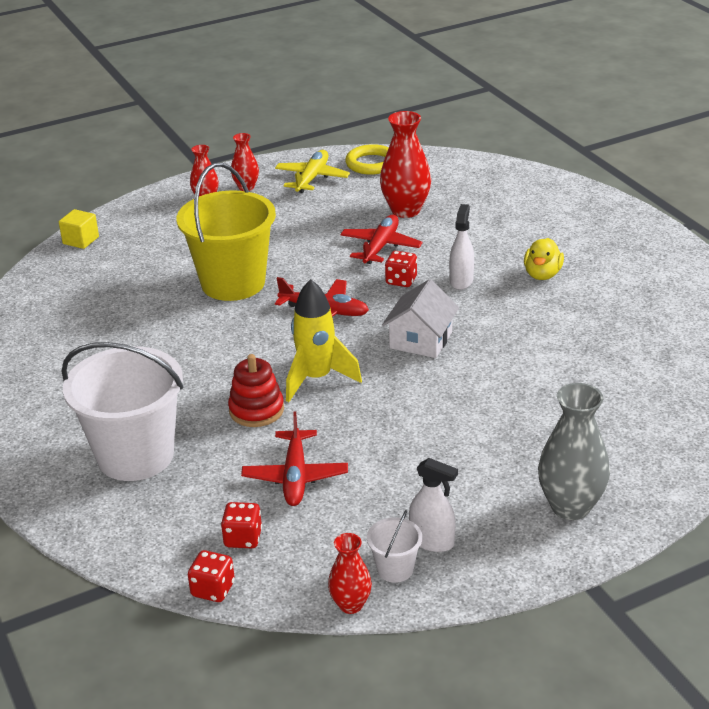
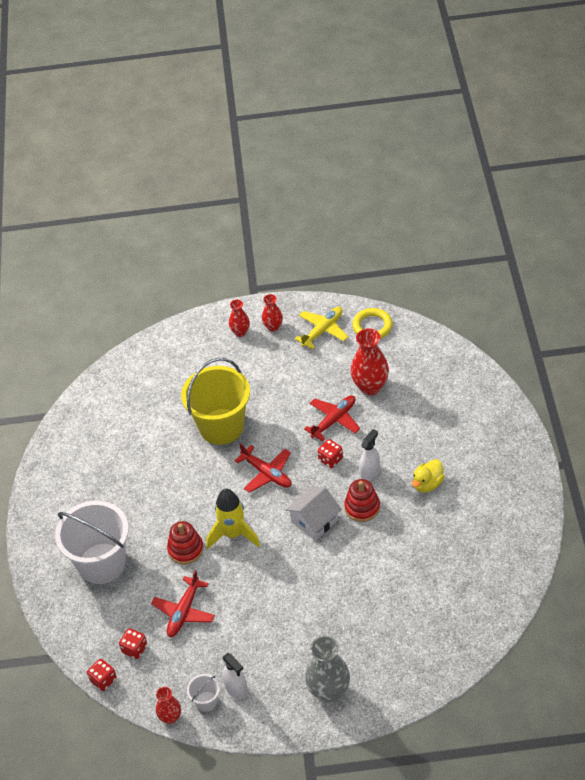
camera: 25 degrees right, 15 degrees up
yellow cube [59,209,99,249] -> none
none -> red stacking toy [344,479,380,522]

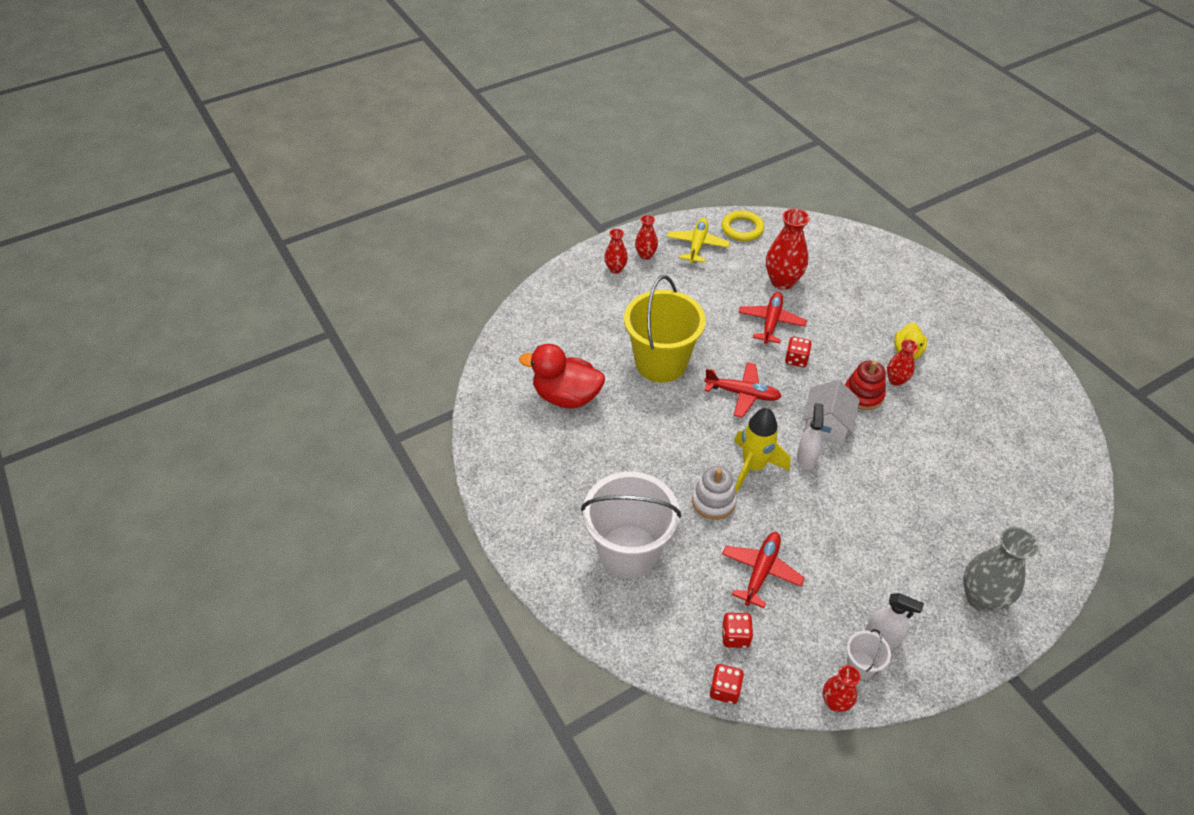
camera: 30 degrees left, 0 degrees up
red plane [151,570,215,637] -> red plane turned 150 degrees counterclockwise [722,532,805,608]
red stacking toy [167,521,204,564] -> white stacking toy [692,466,737,520]
white spray bottle [359,429,380,481] -> white spray bottle moved to [797,403,824,470]
none -> red duck [519,344,605,409]
none -> red vase [887,340,918,386]

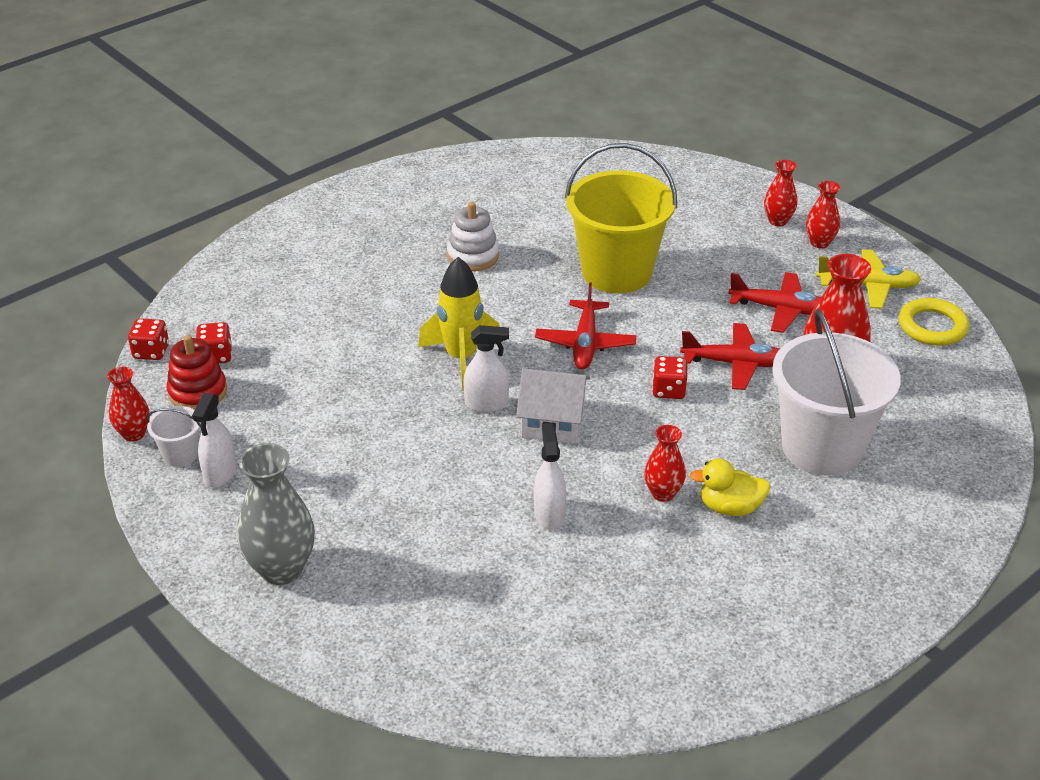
camera: 80 degrees right, 10 degrees down
red duck [519,344,605,409] -> none
white bucket [581,472,681,578] -> white bucket moved to [772,309,901,476]
white stacking toy [692,466,737,520] -> white stacking toy moved to [447,202,499,271]
red plane [722,532,805,608] -> red plane moved to [728,272,821,333]
red stacking toy [845,360,886,410] -> red stacking toy moved to [167,335,227,410]
none -> white spray bottle [534,423,566,530]

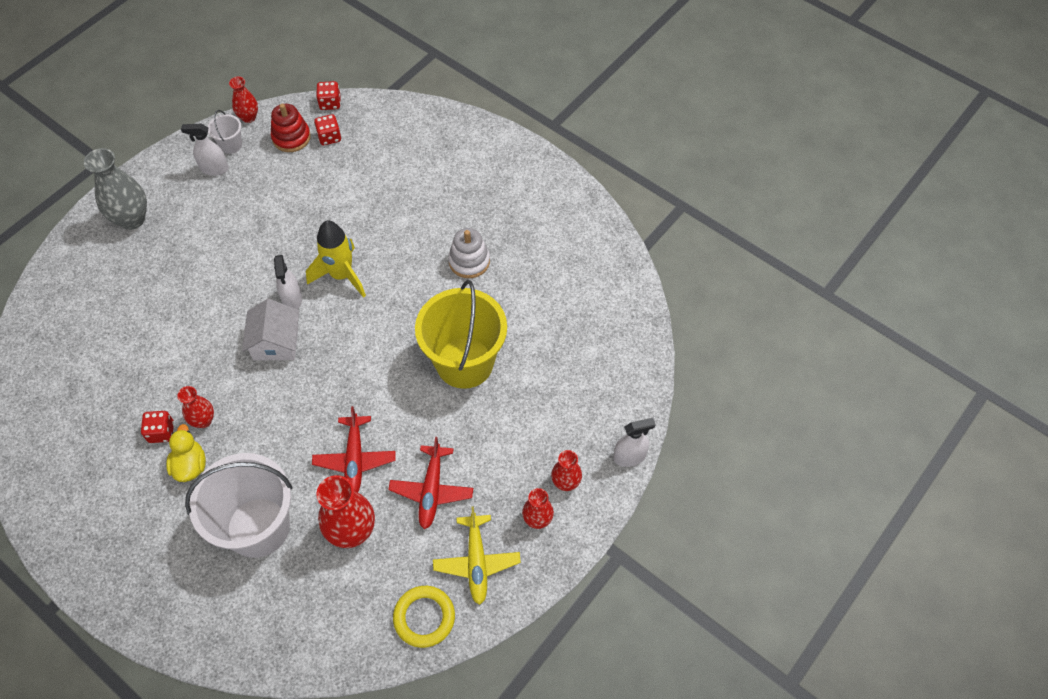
camera: 80 degrees right, 20 degrees up
white spray bottle [534,423,566,530] -> white spray bottle moved to [614,418,656,467]
red plane [535,282,636,369] -> none
red dice [652,356,688,399] -> red dice moved to [141,411,174,443]

